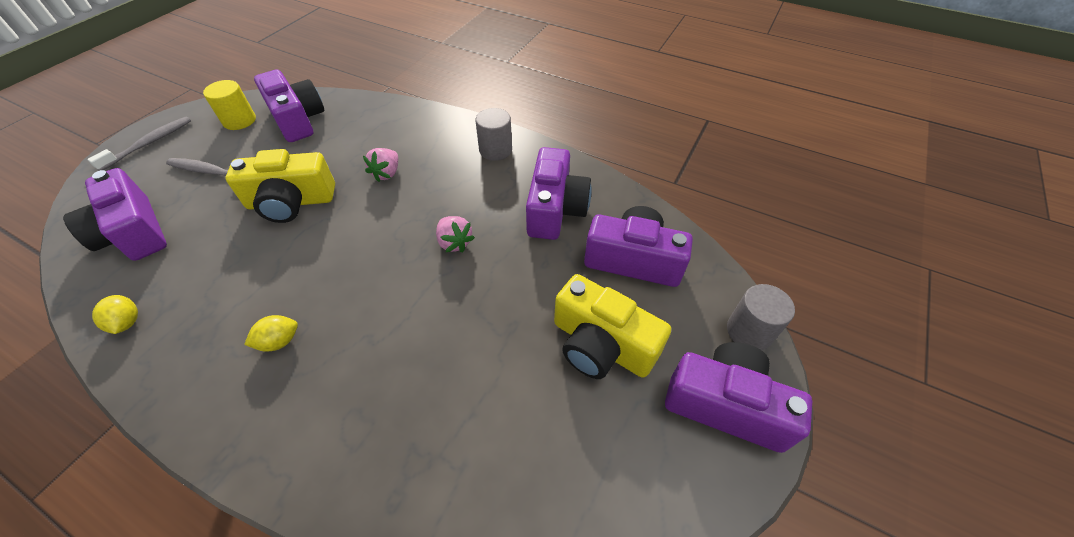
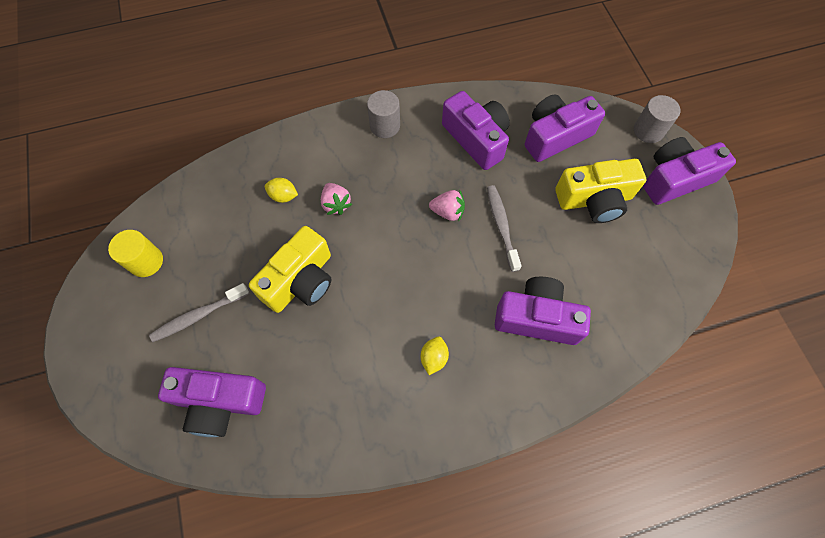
camera: 45 degrees left, 15 degrees up
grey toothbrush [87,116,191,171] -> grey toothbrush moved to [487,185,522,272]
yellow lemon [92,295,138,334] -> yellow lemon moved to [265,178,298,203]
purple camera [254,70,324,142] -> purple camera moved to [495,277,591,345]

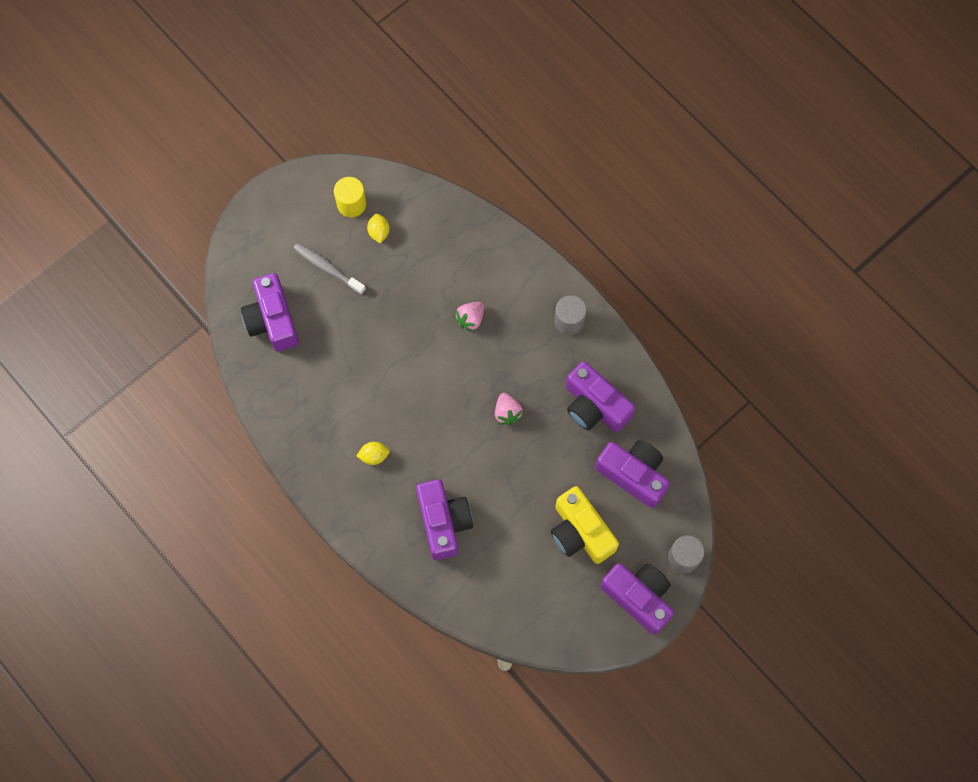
camera: 65 degrees right, 5 degrees up
yellow camera [249,226,332,313] -> none
yellow lemon [265,178,298,203] -> yellow lemon moved to [367,214,390,243]
purple camera [442,91,510,170] -> purple camera turned 105 degrees clockwise [566,361,635,432]
grey toothbrush [487,185,522,272] -> none

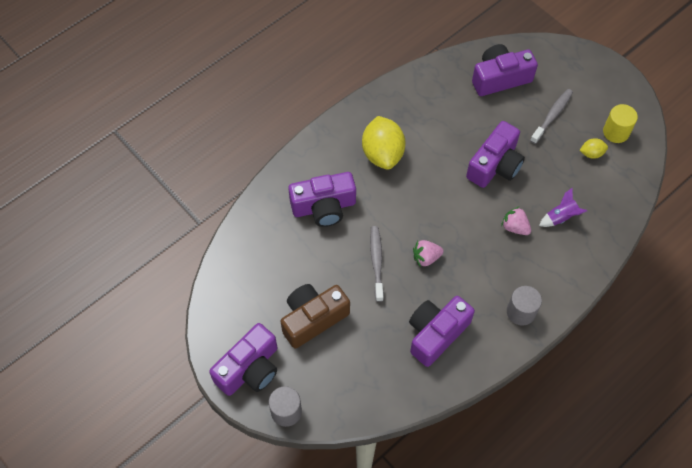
camera: 90 degrees right, 10 degrees down
yellow lemon [356,442,390,465] -> yellow lemon [362,116,406,169], size x2.13
yellow camera [551,486,619,564] -> brown camera [281,284,350,349]
purple camera [595,440,670,508] -> purple camera moved to [466,121,525,188]
none -> grey toothbrush [370,226,384,302]
none -> purple rocket [539,188,587,227]

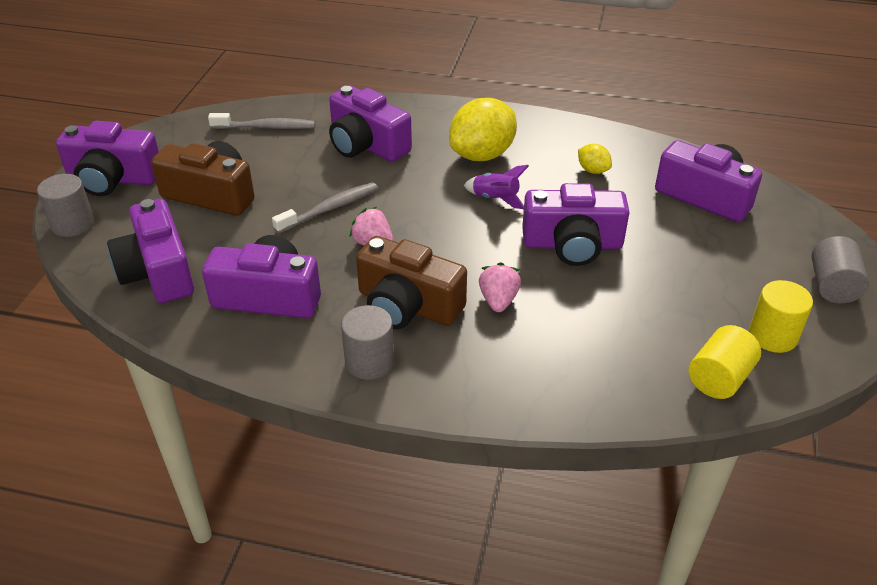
camera: 55 degrees right, 20 degrees down
grey toothbrush [530,89,573,144] -> grey toothbrush moved to [208,113,315,129]
purple rocket [539,188,587,227] -> purple rocket moved to [464,165,529,209]
yellow lemon [580,138,608,159] -> yellow lemon moved to [578,144,612,174]
none -> purple camera [107,199,194,303]
none -> brown camera [356,236,467,329]
none -> yellow cylinder [689,325,761,399]
none -> grey cylinder [811,236,869,304]

